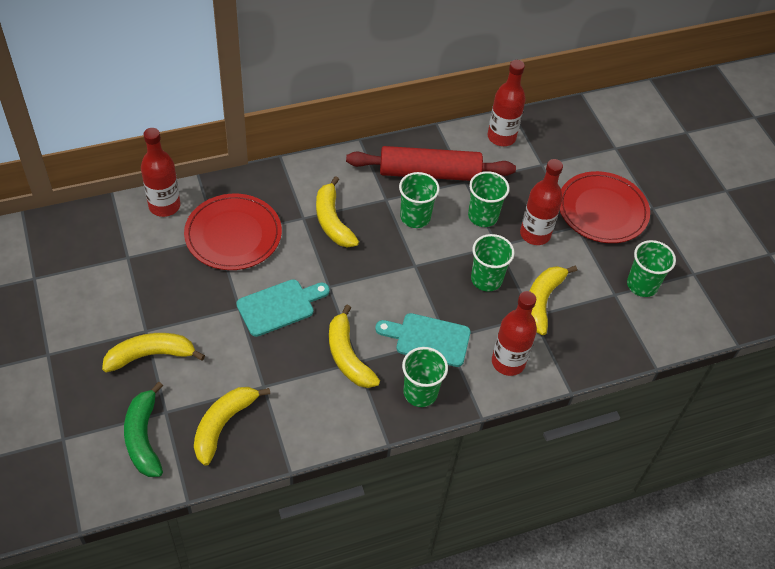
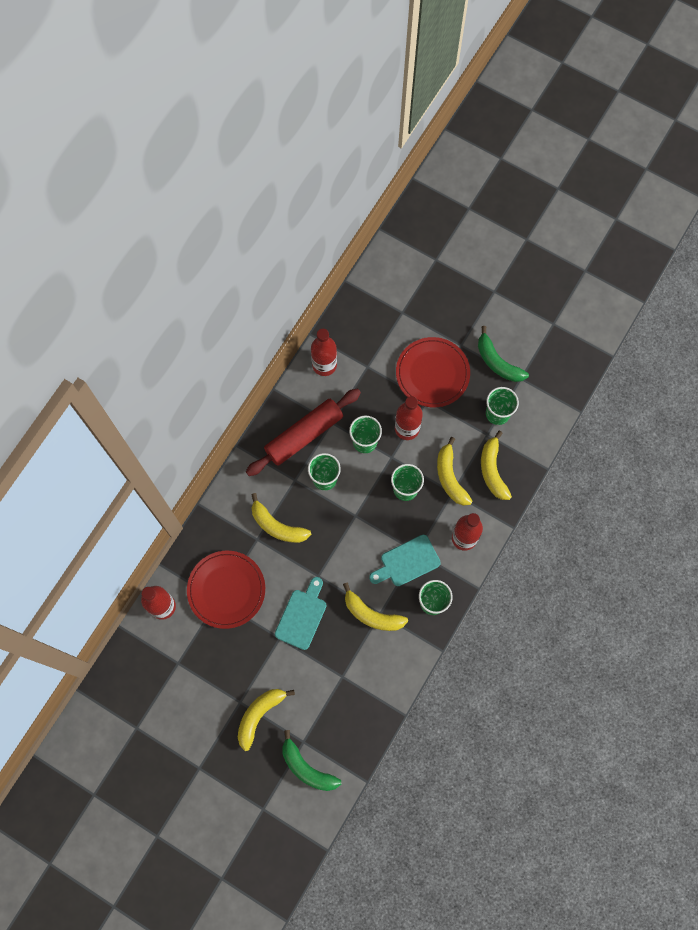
camera: 35 degrees left, 20 degrees up
yellow banana [194,387,270,466] -> yellow banana moved to [481,431,512,500]
none -> green banana [478,326,529,382]

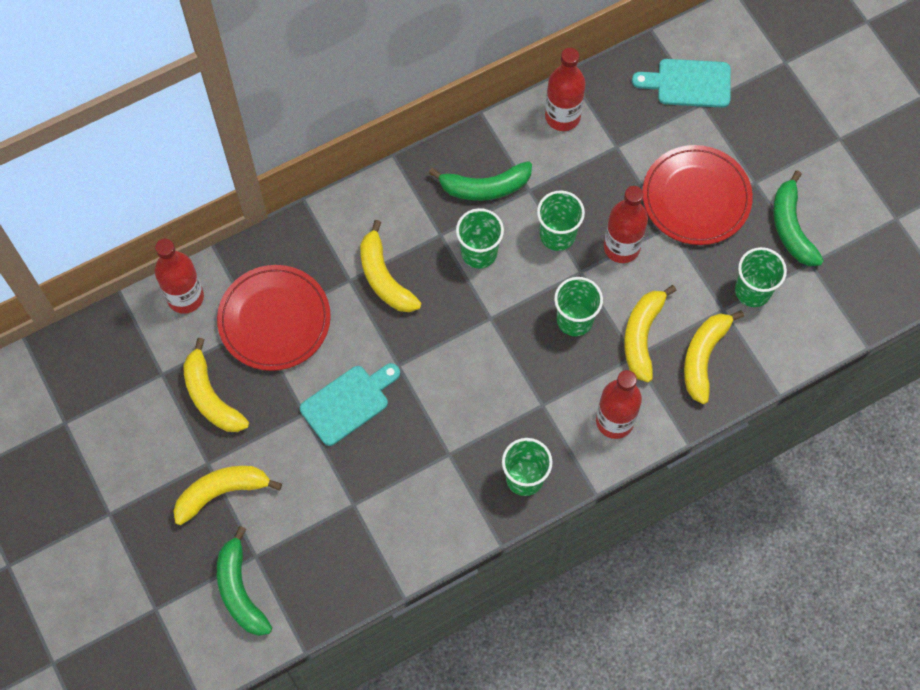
camera: 30 degrees right, 5 degrees down
red rolling pin [246,388,361,476] -> green banana [429,161,532,201]
yellow banana [343,583,408,631] -> yellow banana moved to [183,338,249,432]
turquoise cutting board [369,535,441,586] -> turquoise cutting board moved to [632,59,731,108]

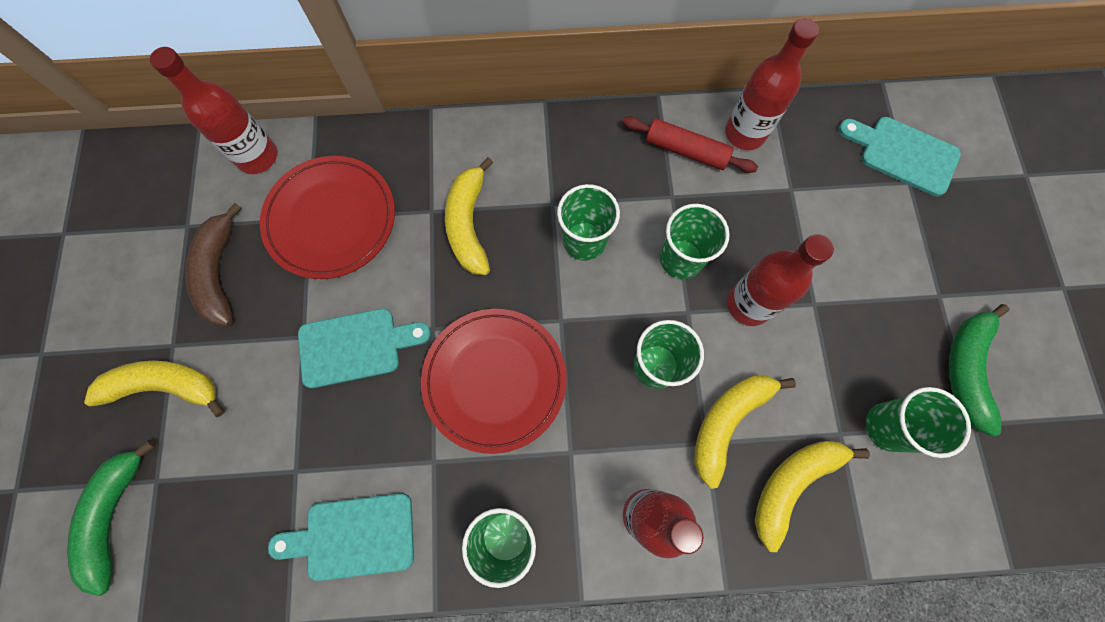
camera: 25 degrees right, 5 degrees up
yellow banana [183,338,249,432] -> brown banana [185,203,242,326]
green banana [429,161,532,201] -> none
red plate [642,145,753,245] -> red plate moved to [421,309,566,454]
none -> turquoise cutting board [268,493,414,581]
none -> red rolling pin [622,116,758,173]

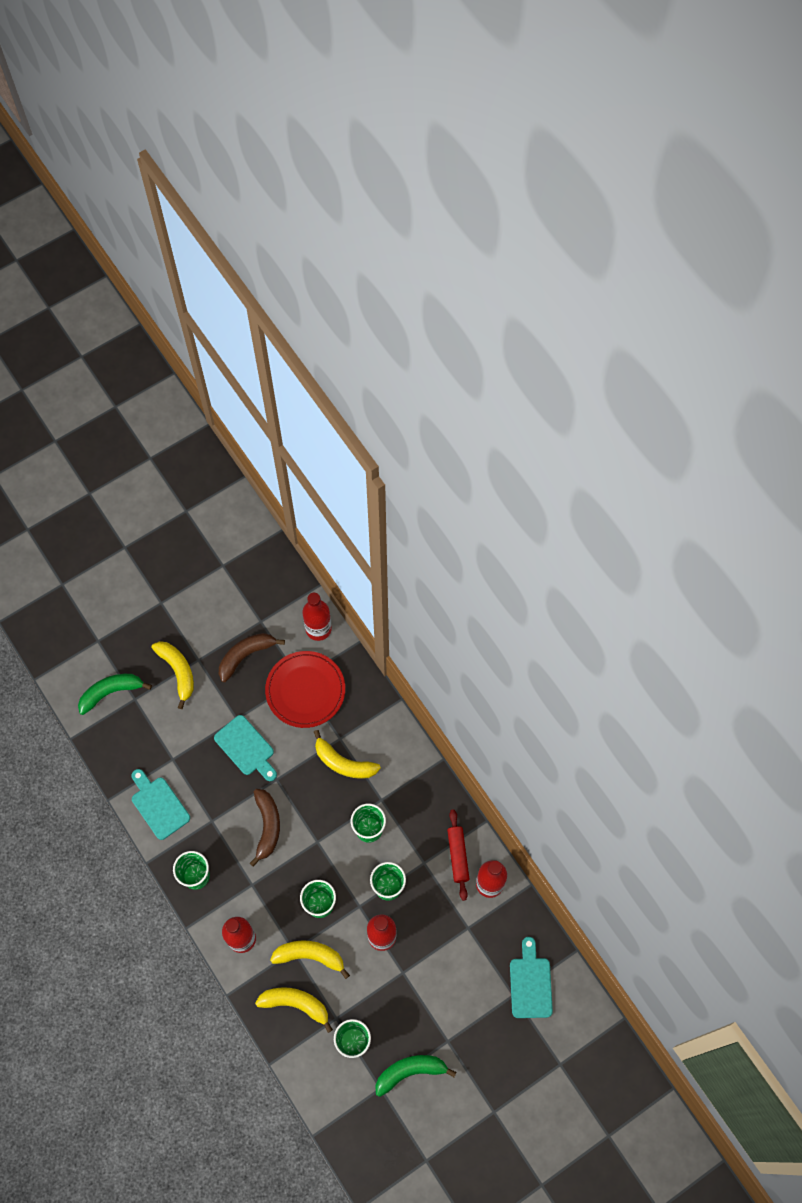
camera: 60 degrees right, 5 degrees down
red plate [421,309,566,454] -> brown banana [250,789,280,867]
yellow banana [445,157,493,275] -> yellow banana turned 120 degrees counterclockwise [314,730,381,779]

